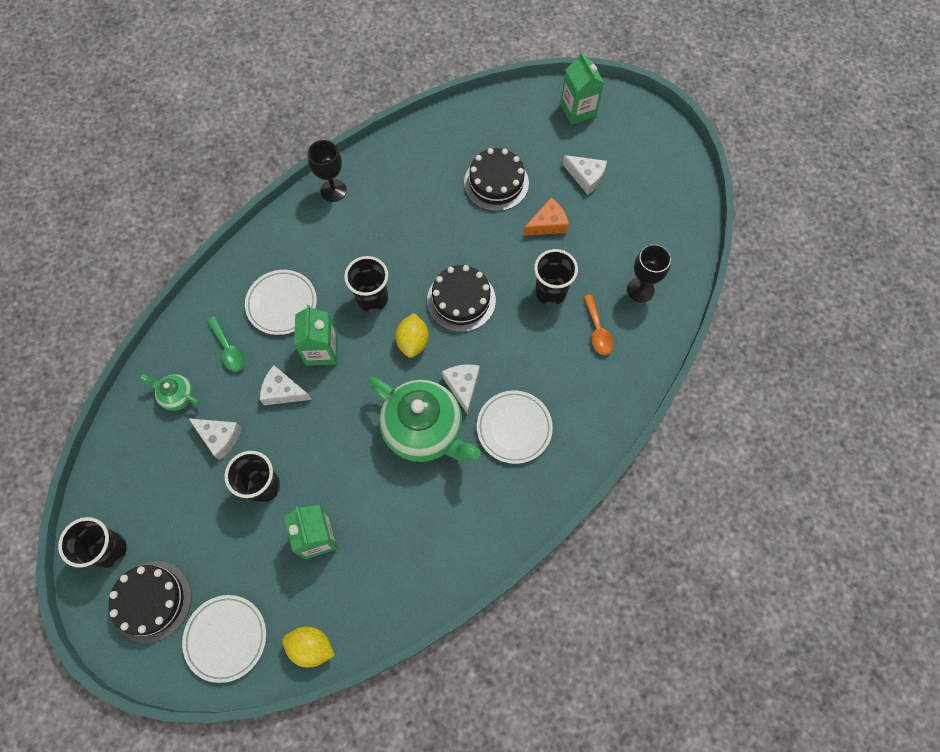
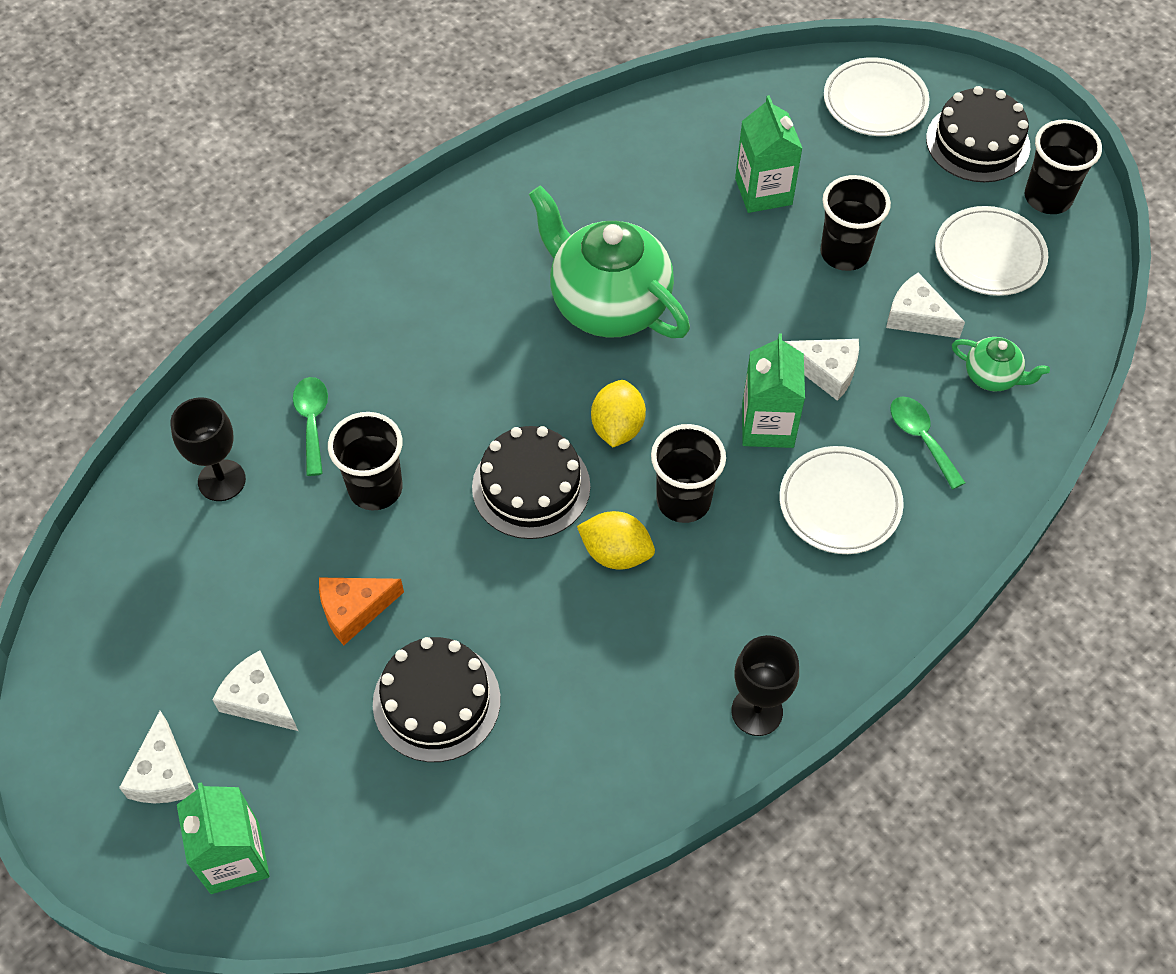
camera: 175 degrees left, 10 degrees down
yellow lemon [282,627,335,667] -> yellow lemon moved to [577,511,655,569]
white cheese [442,365,480,415] -> white cheese moved to [119,711,196,803]
white plate [477,391,553,464] -> white plate moved to [935,206,1048,296]
orange spoon [584,295,614,355] -> green spoon [293,377,328,476]

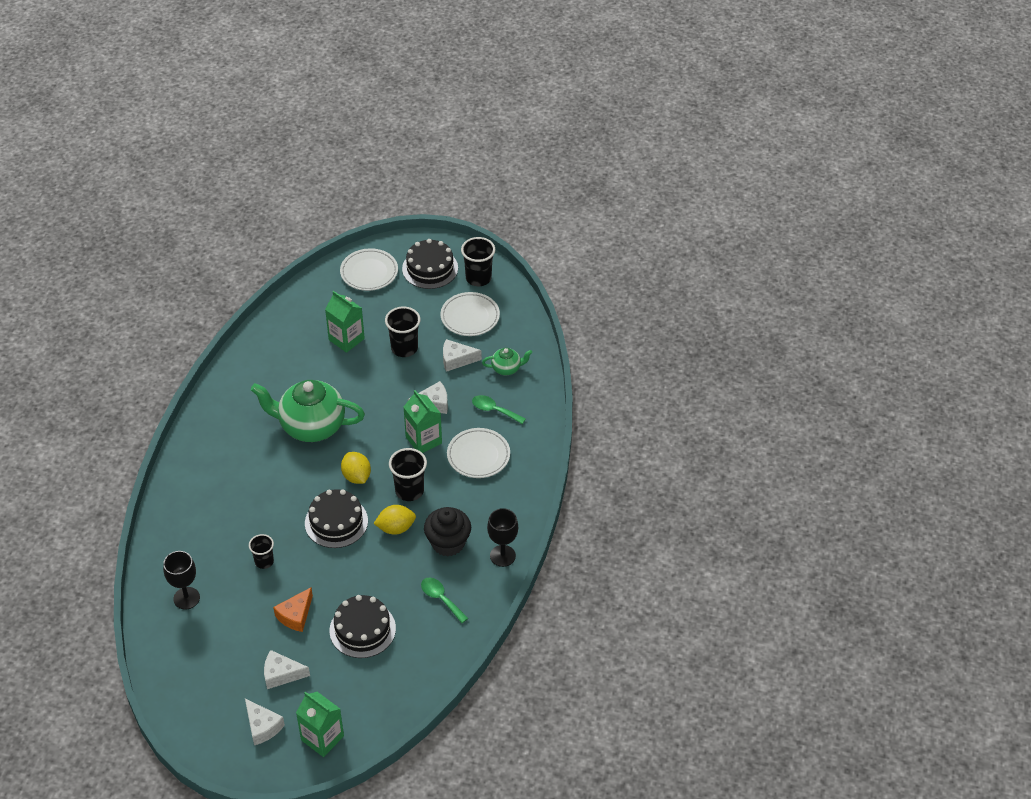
camera: 35 degrees left, 10 degrees down
green spoon [293,377,328,476] -> green spoon moved to [421,578,468,623]
black cup [328,412,402,510] -> black cup [249,534,274,569], size x0.64
none -> black cupcake [424,507,471,557]

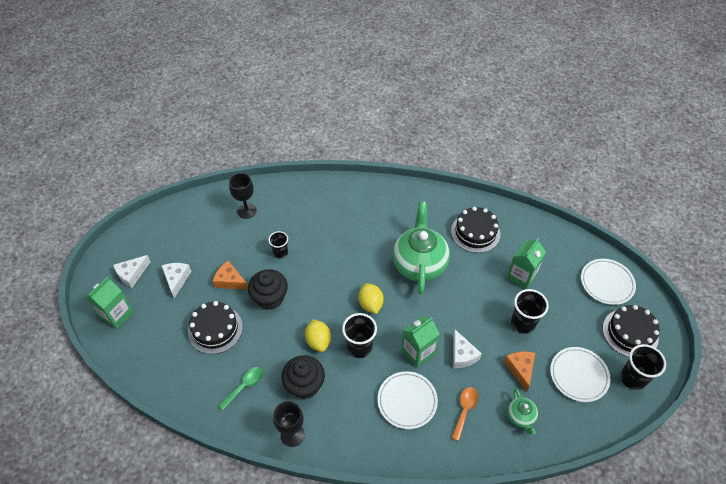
camera: 85 degrees right, 5 degrees up
black cake [305,489,368,548] -> black cake moved to [451,207,501,253]
yellow lemon [341,452,371,484] -> yellow lemon turned 75 degrees counterclockwise [358,283,384,314]
white cheese [443,339,482,372] -> orange cheese [504,351,535,392]
green spoon [472,395,526,424] -> orange spoon [452,387,478,441]
none -> black cupcake [248,269,288,310]

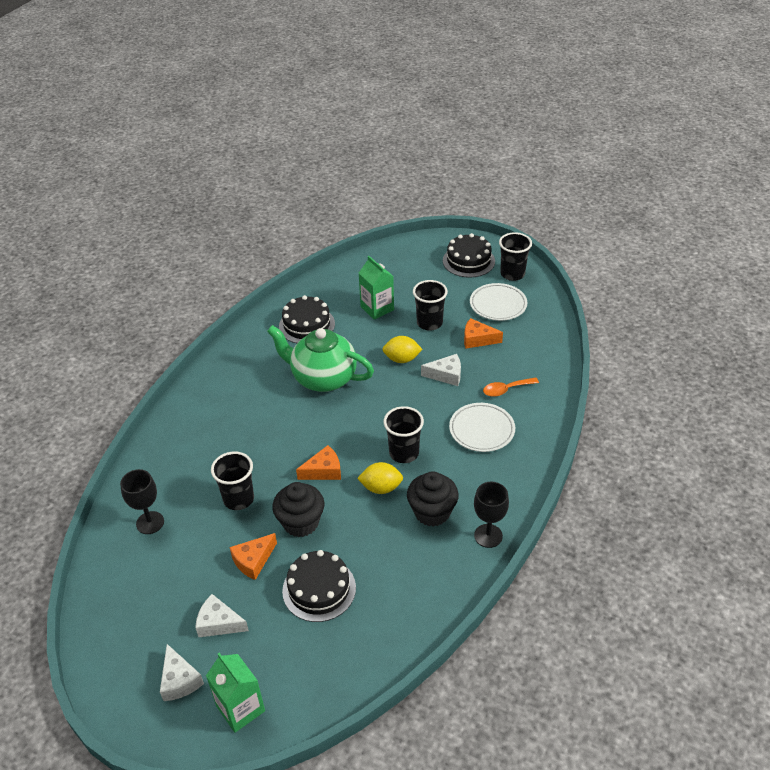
camera: 70 degrees left, 10 degrees down
green spoon [218,367,264,410] -> none
black cup [268,231,288,258] -> black cup [211,452,254,510], size x1.57
yellow lemon [358,283,384,314] -> yellow lemon moved to [382,336,423,363]
green carton [401,316,440,367] -> none
orange spoon [452,387,478,441] -> orange spoon turned 60 degrees counterclockwise [483,377,539,397]
green teapot [507,389,538,434] -> none
white plate [581,259,636,305] -> none
none -> orange cheese [296,445,341,480]

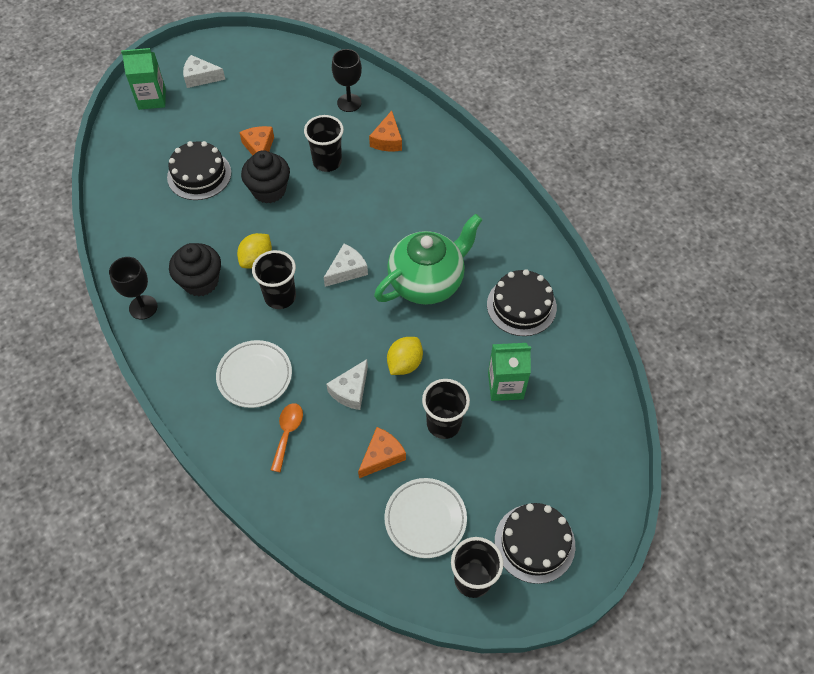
camera: 120 degrees right, 15 degrees up
white cheese [195,594,249,637] -> white cheese moved to [324,244,368,287]
orange cheese [296,445,341,480] -> orange cheese moved to [369,111,402,151]

